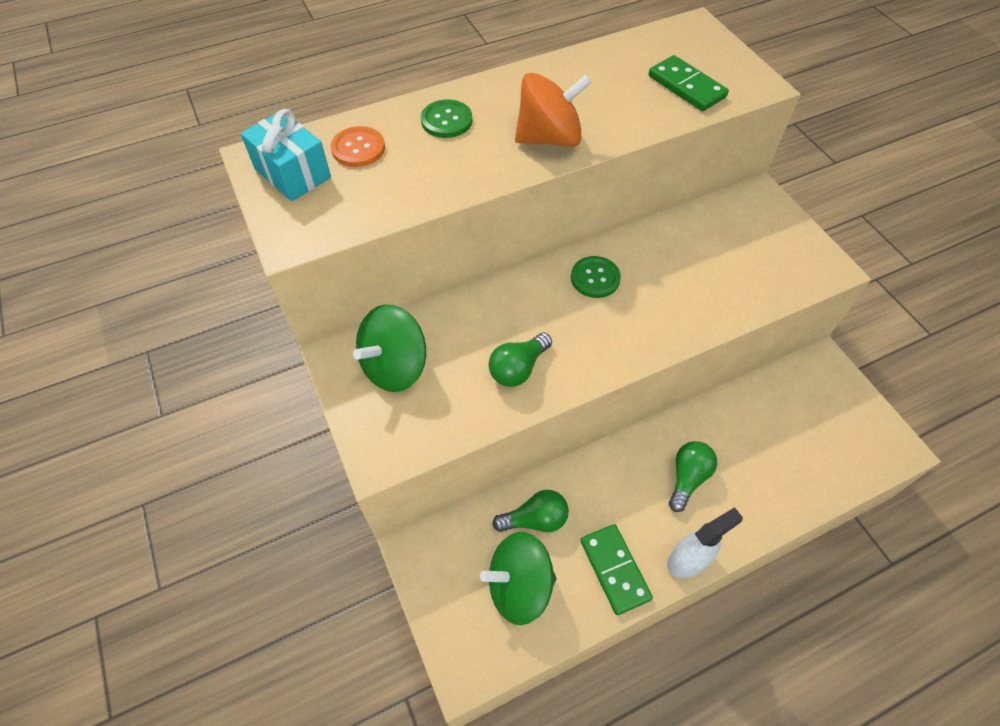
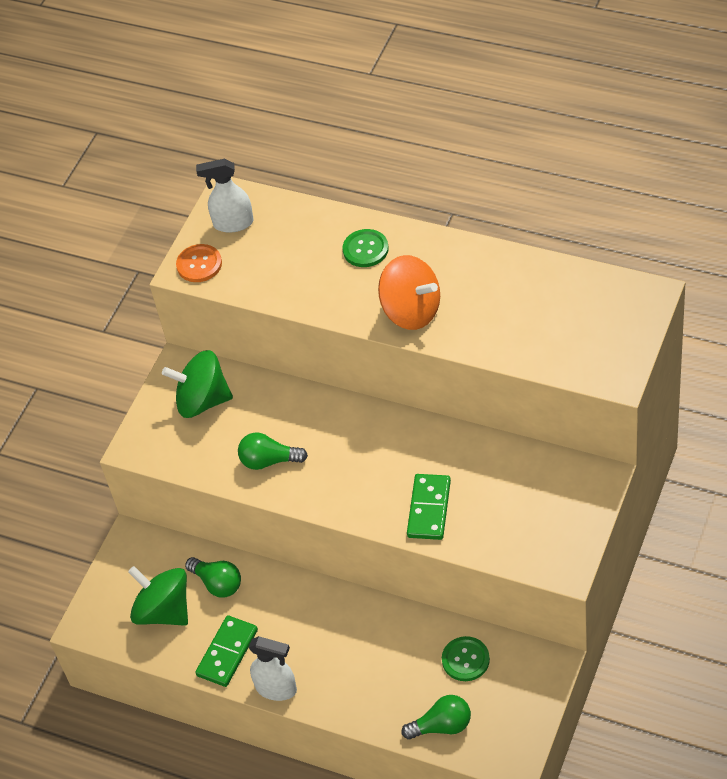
camera: 55 degrees right, 5 degrees down
turquoise gift [240,109,331,201] -> white spray bottle [196,159,254,233]
orange button [331,126,385,167] -> orange button moved to [176,244,222,282]
green button [571,256,621,298] -> green button moved to [442,636,490,681]
green domino [648,55,729,111] -> green domino moved to [407,474,451,540]
green light bulb [669,441,717,512] -> green light bulb moved to [402,695,471,740]

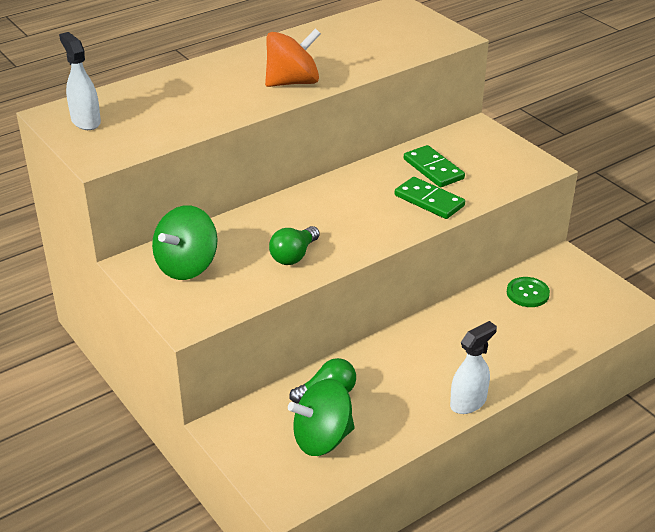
camera: 65 degrees left, 15 degrees down
orange button [176,244,222,282] -> none
green domino [195,616,258,687] -> green domino moved to [404,145,465,187]
white spray bottle [196,159,254,233] -> white spray bottle turned 120 degrees clockwise [59,32,101,130]
green button [342,229,389,267] -> none
green light bulb [402,695,471,740] -> none

